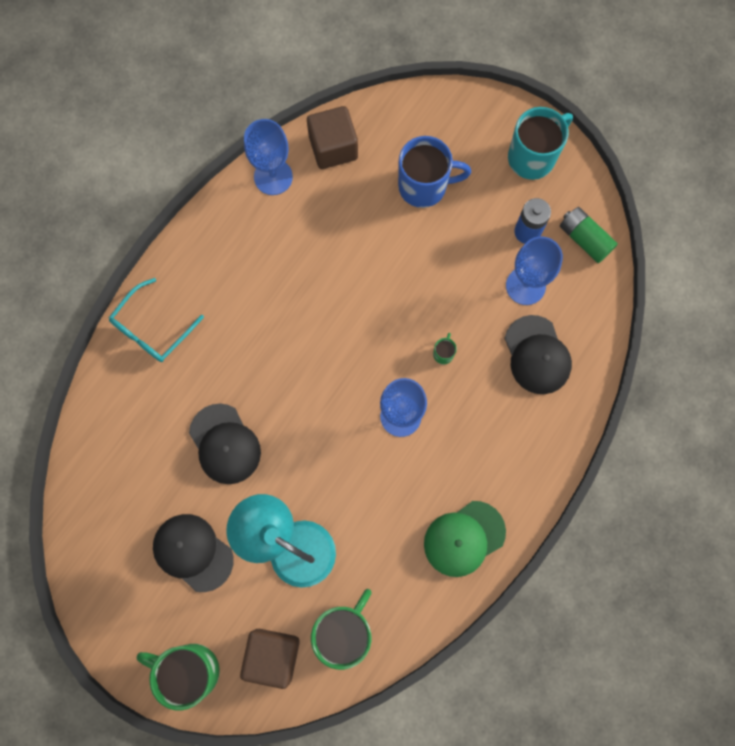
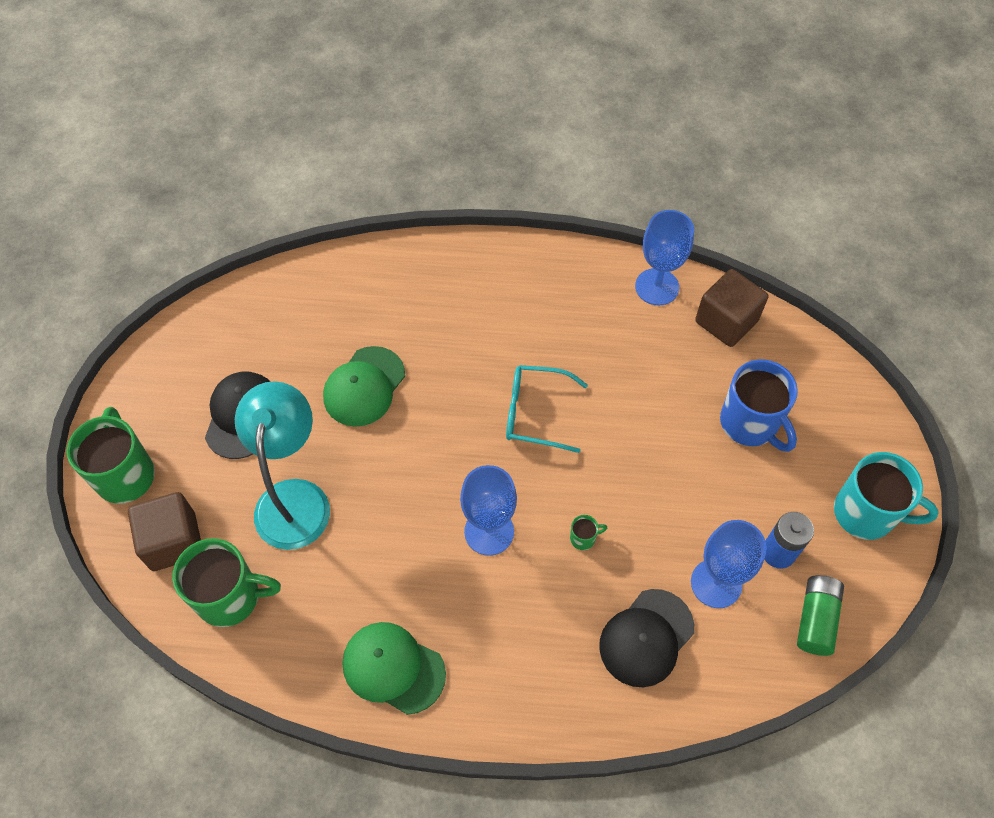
camera: 60 degrees right, 15 degrees down
turquoise glasses [109,278,204,362] -> turquoise glasses moved to [506,365,588,453]
black cap [189,404,261,484] -> green cap [323,346,405,427]

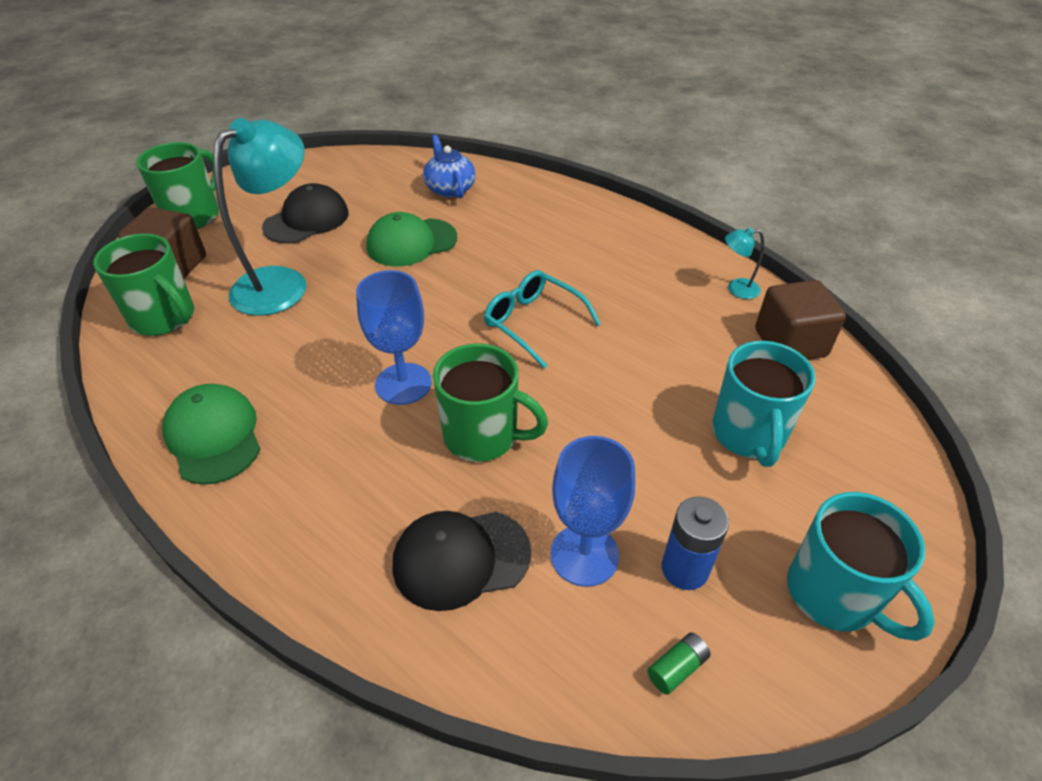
camera: 35 degrees right, 15 degrees down
green mug [570,515,607,550] -> green mug [433,343,548,462], size x2.43
blue goblet [635,210,694,306] -> turquoise lamp [725,228,764,299]
blue mug [720,360,798,452] -> turquoise mug [712,341,816,467]
green battery [797,575,844,656] -> green battery [647,632,711,695], size x0.57
none -> blue teapot [423,135,476,198]

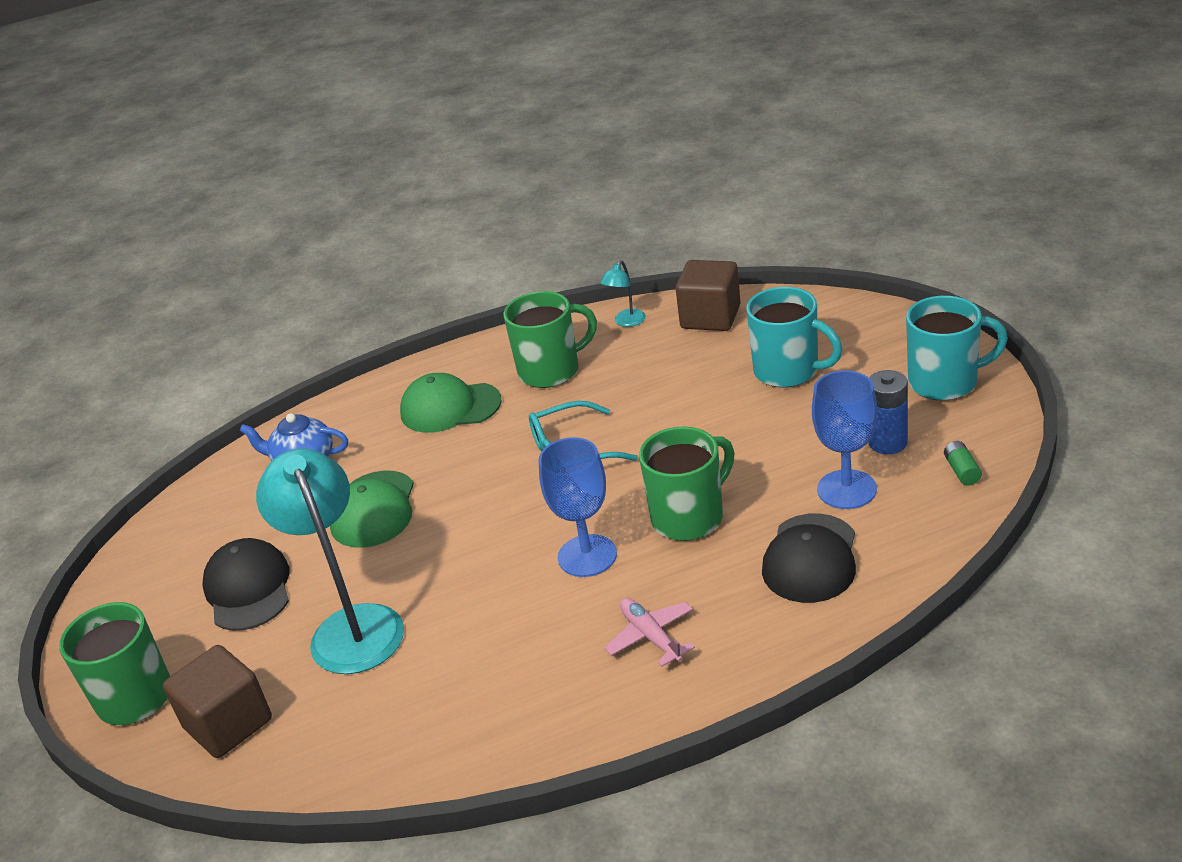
camera: 55 degrees left, 10 degrees down
green mug [93,234,194,336] -> green mug moved to [503,291,597,388]
green cap [162,384,261,485] -> green cap moved to [400,373,502,433]
none -> pink plane [604,598,695,667]

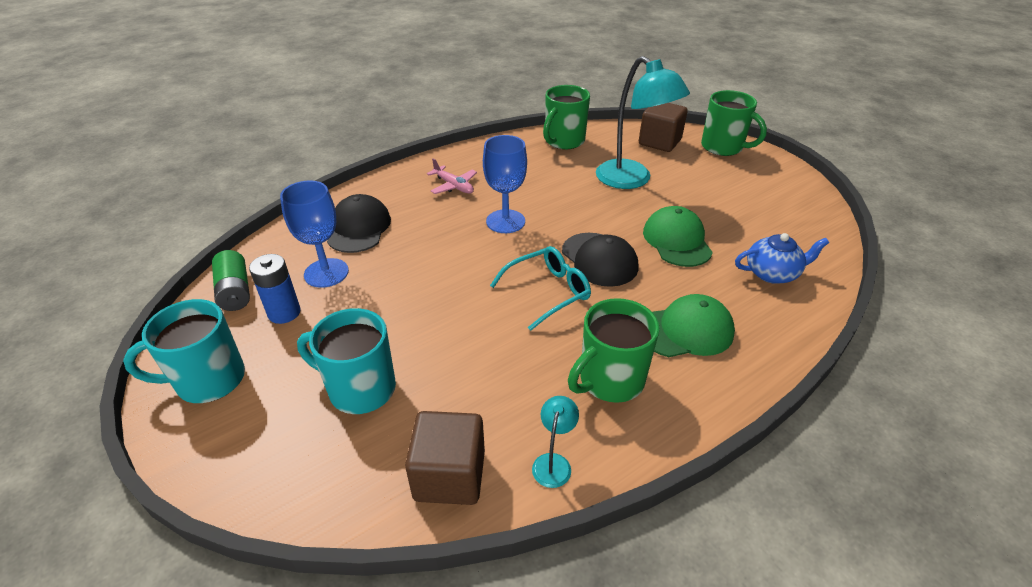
camera: 160 degrees right, 5 degrees up
black cap [202,538,289,631] -> black cap moved to [562,233,638,287]
green mug [639,427,734,541] -> green mug moved to [543,85,590,149]
green battery [944,441,982,485] -> green battery [212,250,250,311], size x1.77

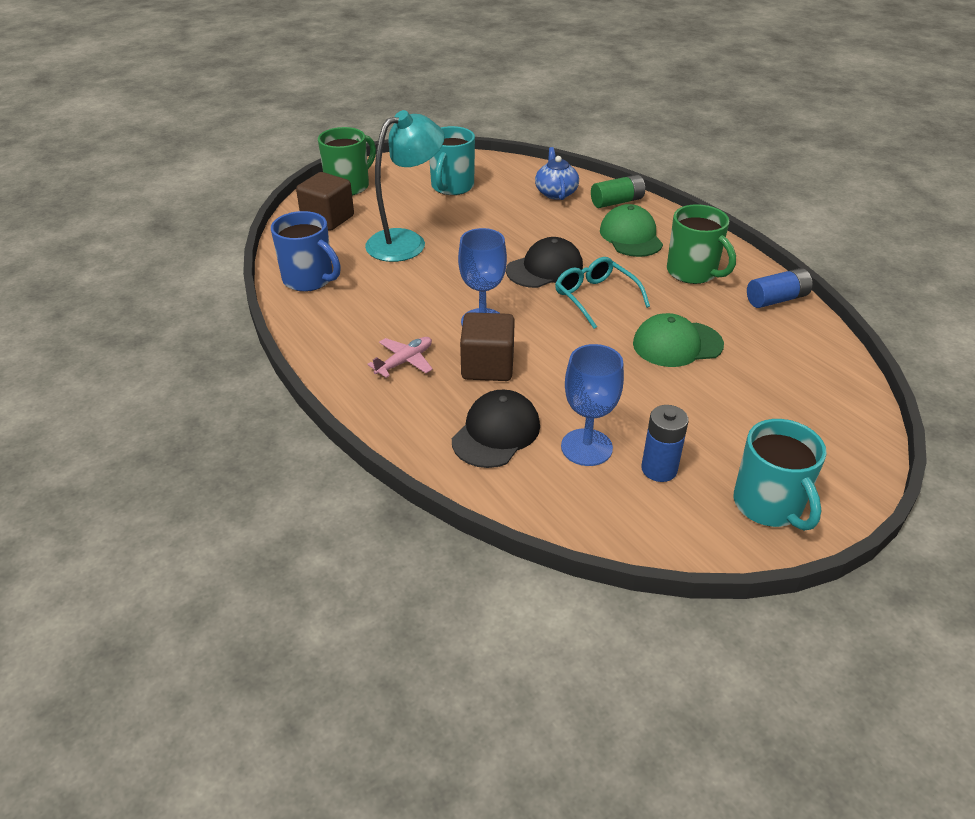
camera: 90 degrees left, 0 degrees up
green battery [212,250,250,311] -> green battery moved to [591,175,645,208]
turquoise mug [297,308,396,414] -> turquoise mug moved to [429,126,475,195]
black cap [327,194,391,253] -> black cap turned 120 degrees clockwise [452,389,540,468]
brown cube [405,411,485,505] -> brown cube moved to [460,312,515,381]
turquoise lamp [532,396,579,488] -> blue battery [747,268,813,308]
green mug [543,85,590,149] -> blue mug [271,211,341,292]
green cap [643,206,713,267] -> green cap moved to [633,313,724,367]

